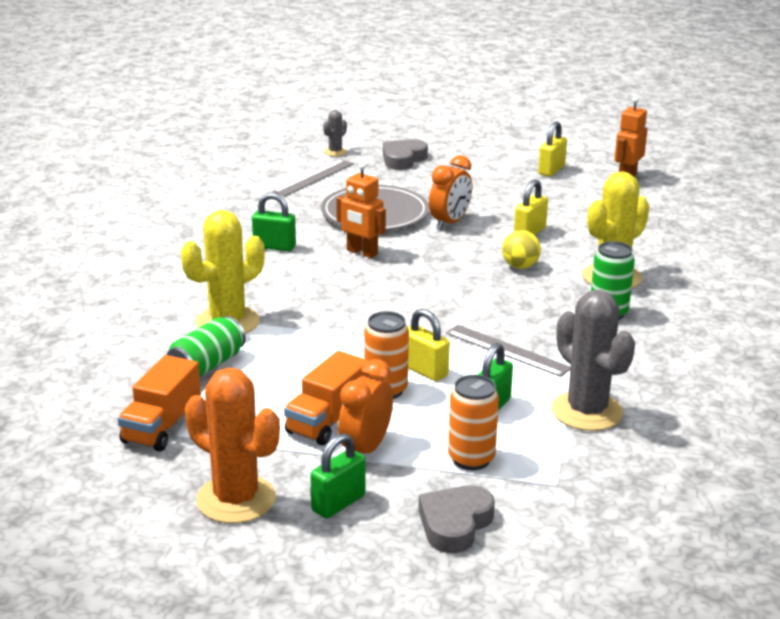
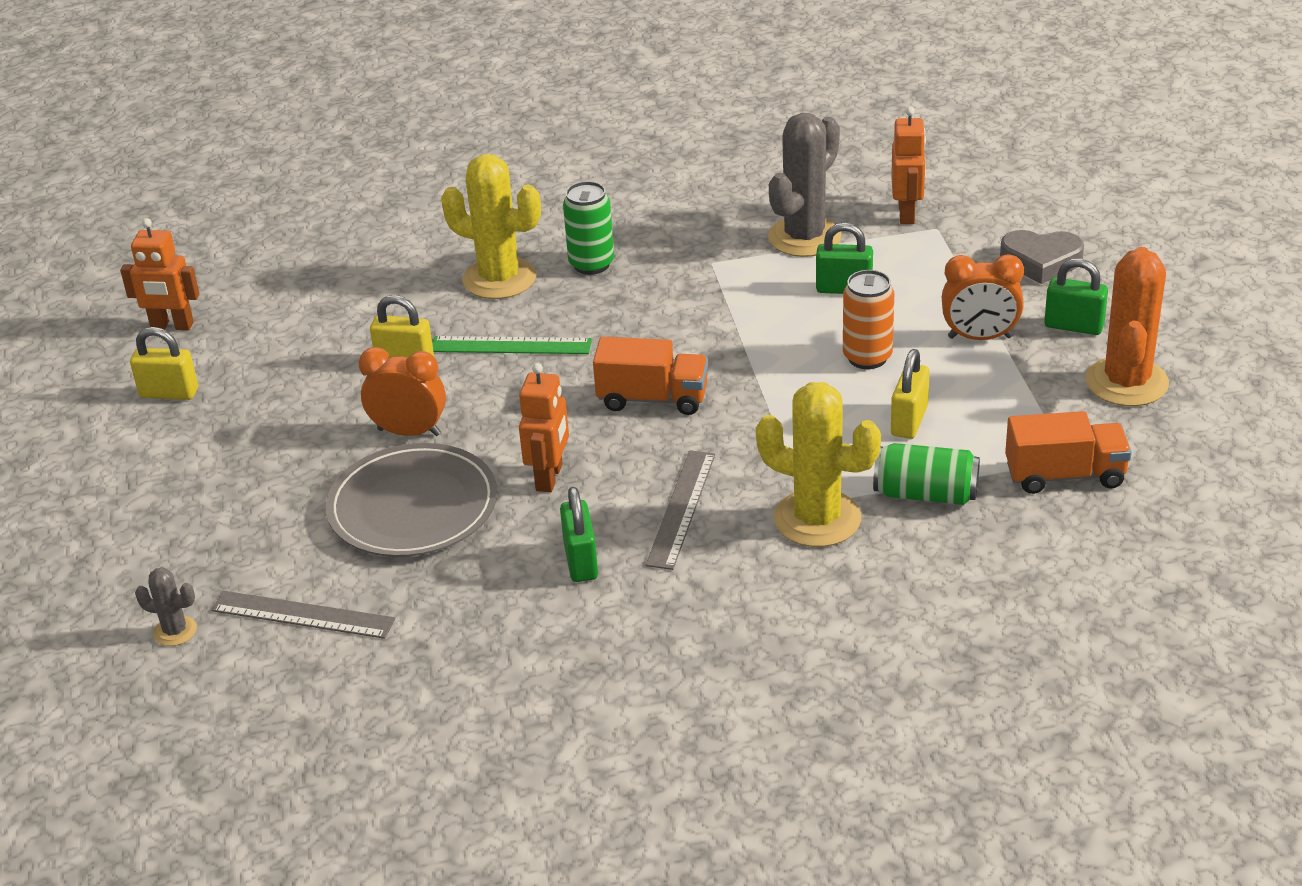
camera: 110 degrees left, 10 degrees up
orange truck [284,351,369,445] -> orange truck moved to [593,337,708,415]
grey heart [383,139,428,170] -> none
yellow padlock [408,309,450,381] -> yellow padlock moved to [891,349,930,439]
grey ruler [446,325,571,377] -> grey ruler moved to [646,450,715,570]
orange can [448,375,499,470] -> none
yellow ball [502,230,541,269] -> green ruler [432,336,592,354]
none -> orange robot [891,107,926,224]

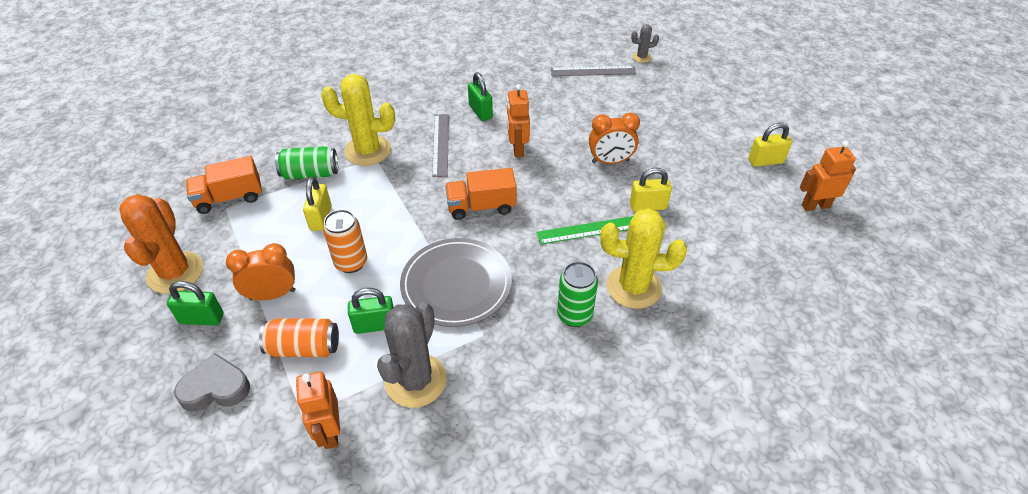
camera: 160 degrees right, 10 degrees up
grey plate [326,443,498,557] -> grey plate moved to [400,238,512,327]
none -> orange can [259,318,339,357]

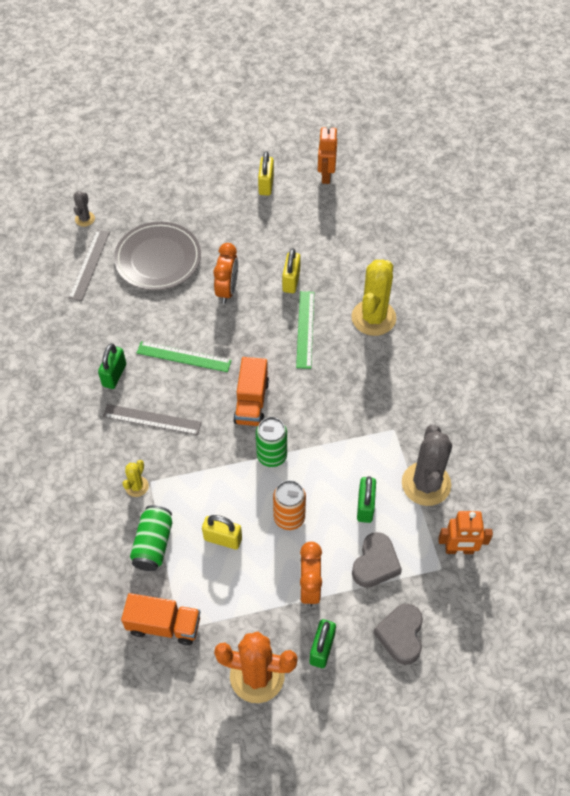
camera: 75 degrees left, 10 degrees up
orange truck [186,156,262,214] -> orange truck turned 75 degrees counterclockwise [121,593,200,645]
orange can [259,318,339,357] -> grey heart [352,532,402,588]
yellow cactus [321,74,395,166] -> yellow cactus [122,460,149,497], size x0.48
grey cactus [377,302,447,408] -> grey cactus turned 60 degrees clockwise [402,425,452,506]
grey plate [400,238,512,327] -> grey plate moved to [114,222,201,290]
green padlock [468,72,493,121] -> green padlock turned 60 degrees counterclockwise [98,344,126,389]
orange robot [507,84,530,158] -> green ruler [137,341,232,372]
green can [557,261,598,327] -> green can moved to [256,417,287,467]

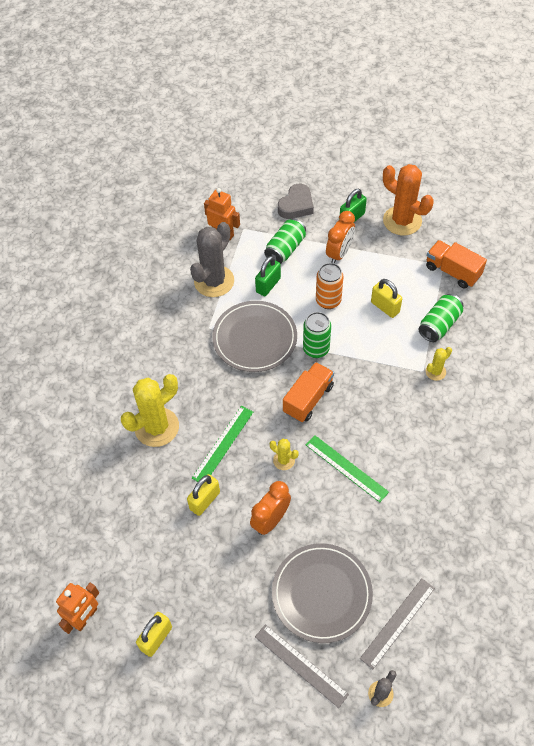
camera: 150 degrees left, 0 degrees up
green padlock [98,344,126,389] -> none
grey ruler [103,404,202,435] -> grey ruler moved to [255,624,349,708]
grey heart [352,532,402,588] -> green can [264,219,306,264]
none -> grey plate [212,301,297,372]
none -> yellow cactus [270,439,299,470]

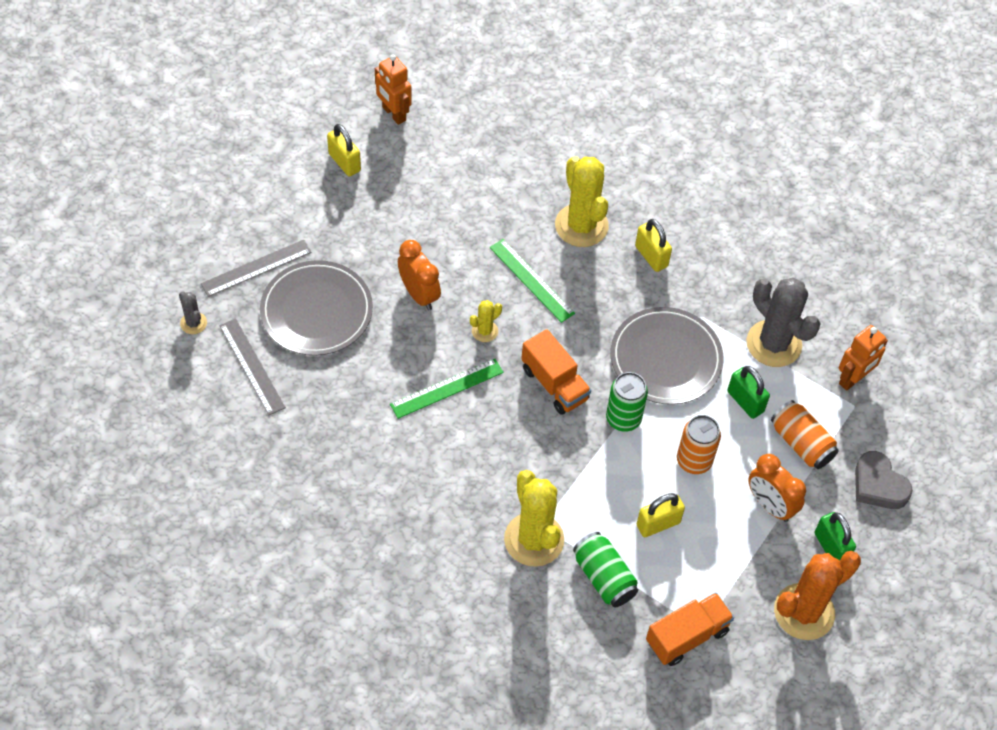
camera: 105 degrees right, 0 degrees up
yellow padlock [187,474,220,516] -> yellow padlock moved to [635,219,672,272]
green can [264,219,306,264] -> orange can [771,400,839,469]
yellow cactus [426,347,452,381] -> yellow cactus [504,470,564,567], size x2.10

